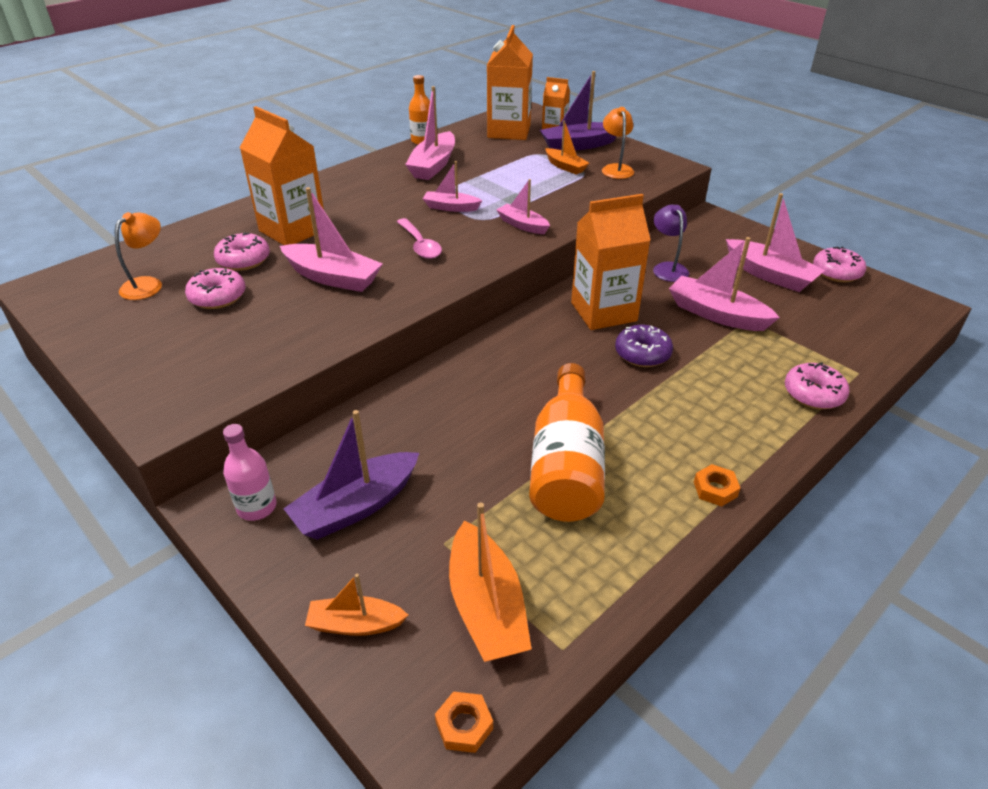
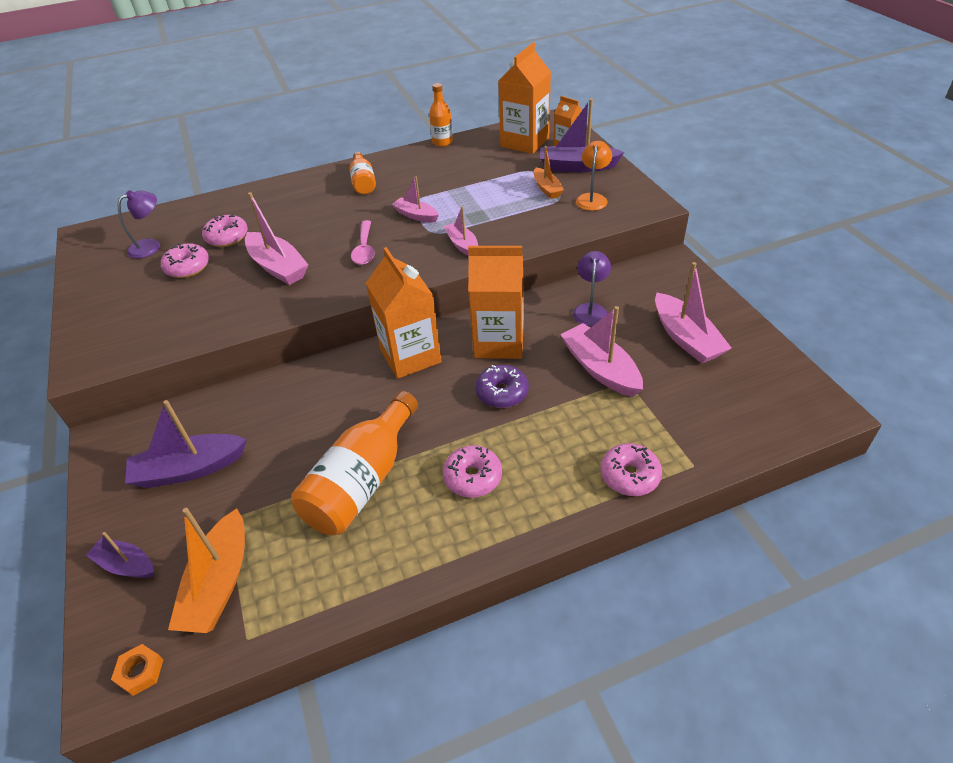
camera: 25 degrees right, 5 degrees up
orange lamp [115,212,162,300] -> purple lamp [118,190,160,259]
pink bottle [223,424,277,521] -> none
orange carton [240,106,324,245] -> orange carton moved to [366,247,442,379]
orange boat [305,574,408,636] -> purple boat [86,532,154,578]
pink boat [405,86,455,180] -> none
orange nut [694,464,740,507] -> none
pink donut [813,246,866,282] -> pink donut moved to [443,445,502,498]
none -> orange bottle [349,152,376,195]

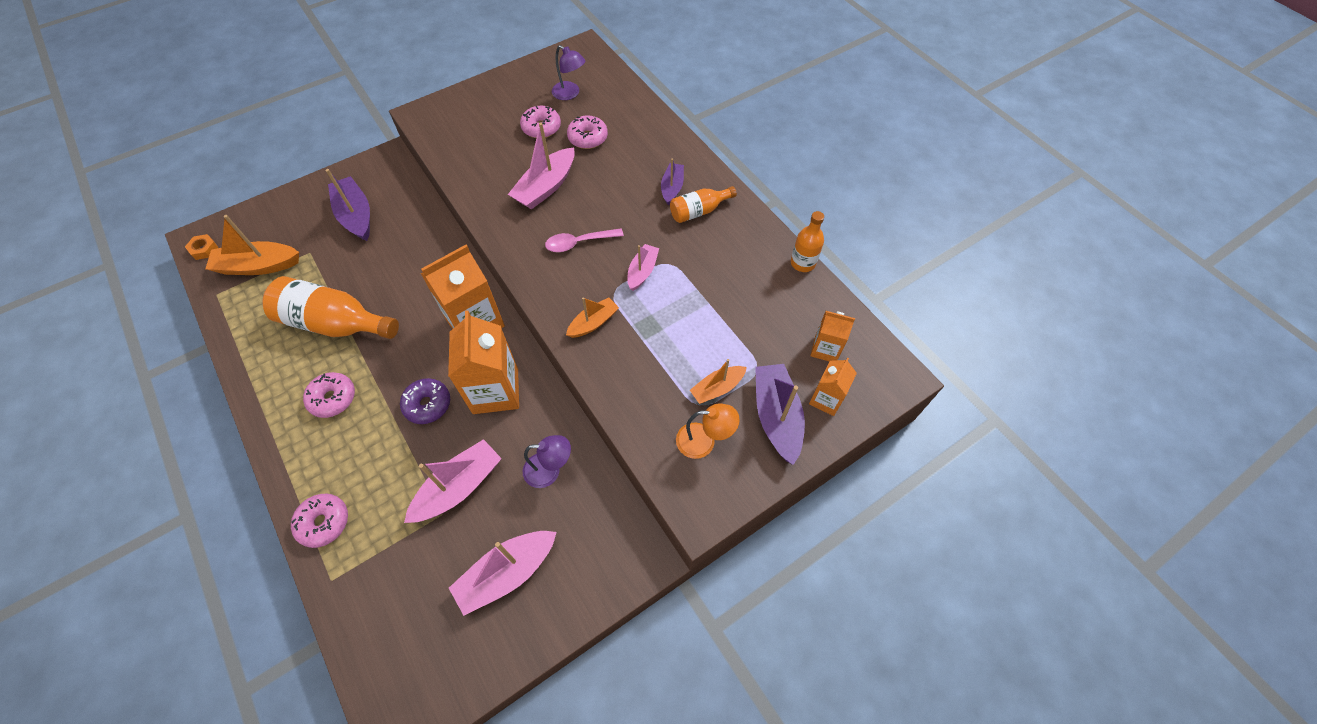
camera: 75 degrees right, 15 degrees up
purple boat [86,532,154,578] -> purple boat moved to [661,159,684,205]
pink boat [443,206,478,256] -> orange boat [566,297,619,338]
orange carton [498,43,551,154] -> orange carton [810,311,855,362], size x0.54

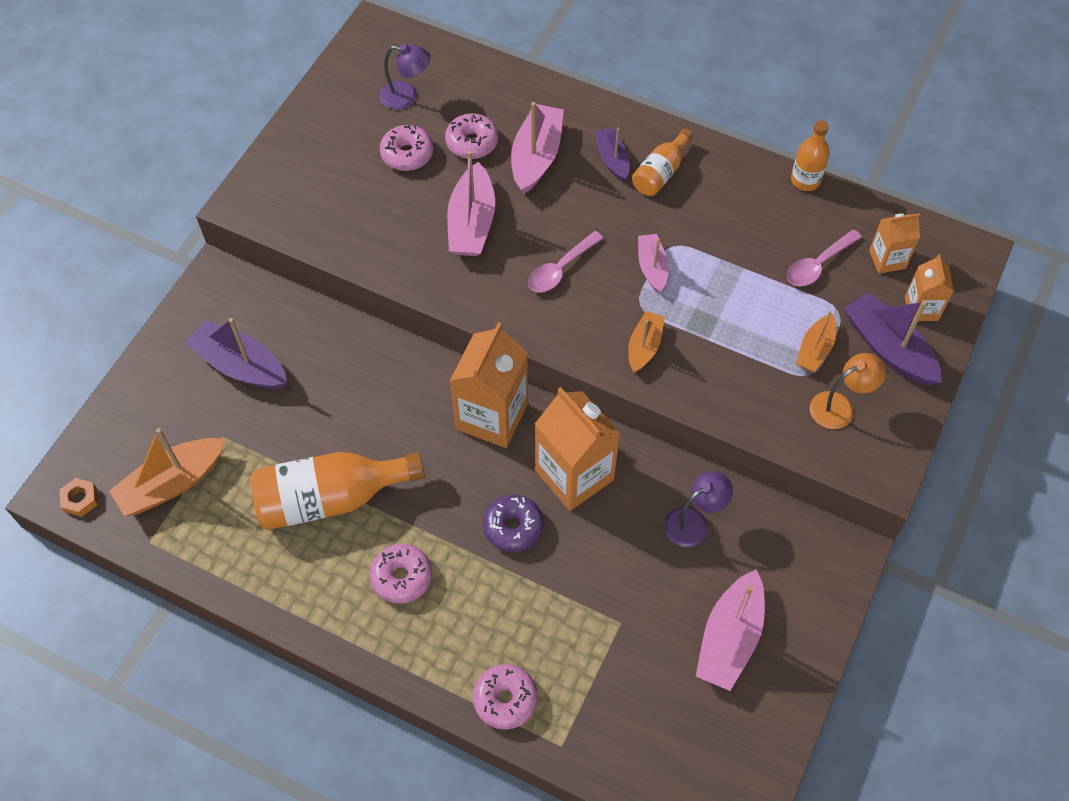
camera: 30 degrees left, 0 degrees up
pink boat [404,439,502,523] -> pink boat moved to [511,102,564,194]
none -> pink spoon [787,229,862,286]

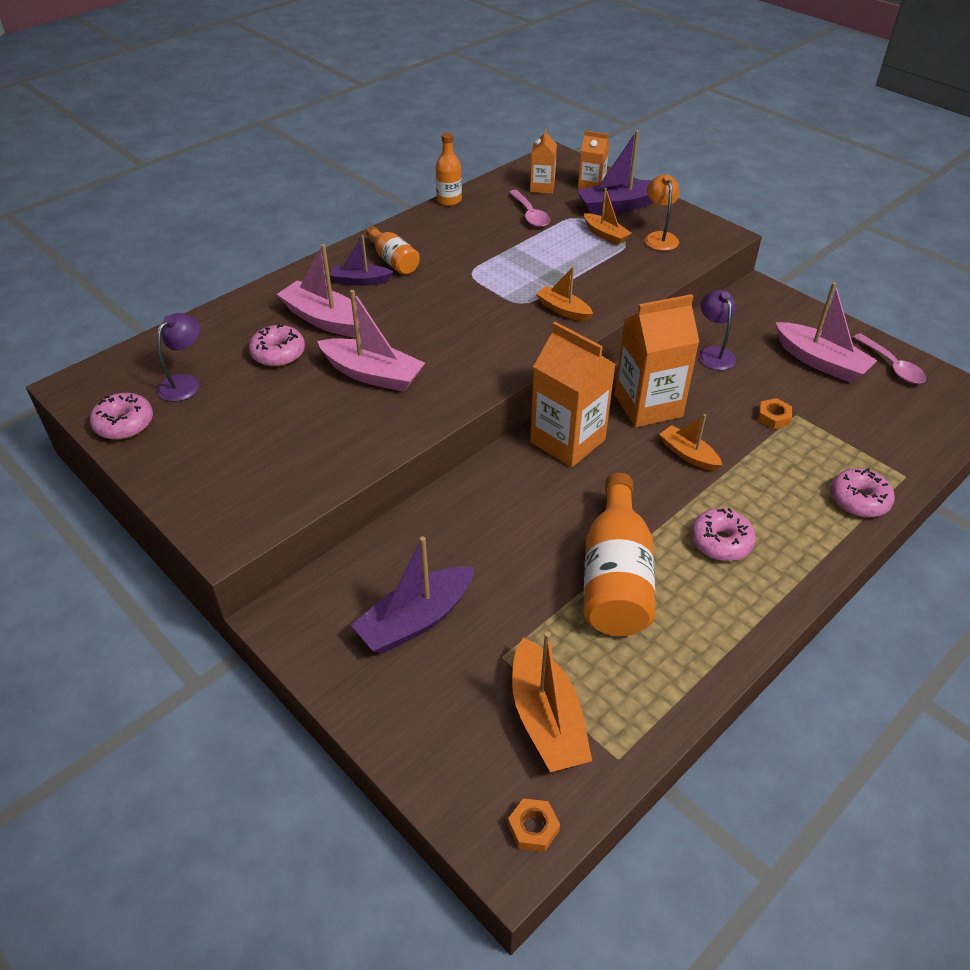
camera: 70 degrees left, 15 degrees down
pink donut [380,125,434,171] -> pink donut moved to [90,393,153,440]
purple donut [483,494,544,552] -> orange boat [659,414,722,471]
pink spoon [528,231,604,293] -> pink spoon moved to [853,334,926,384]
pink boat [638,234,669,293] -> none
none -> orange nut [758,398,792,429]

